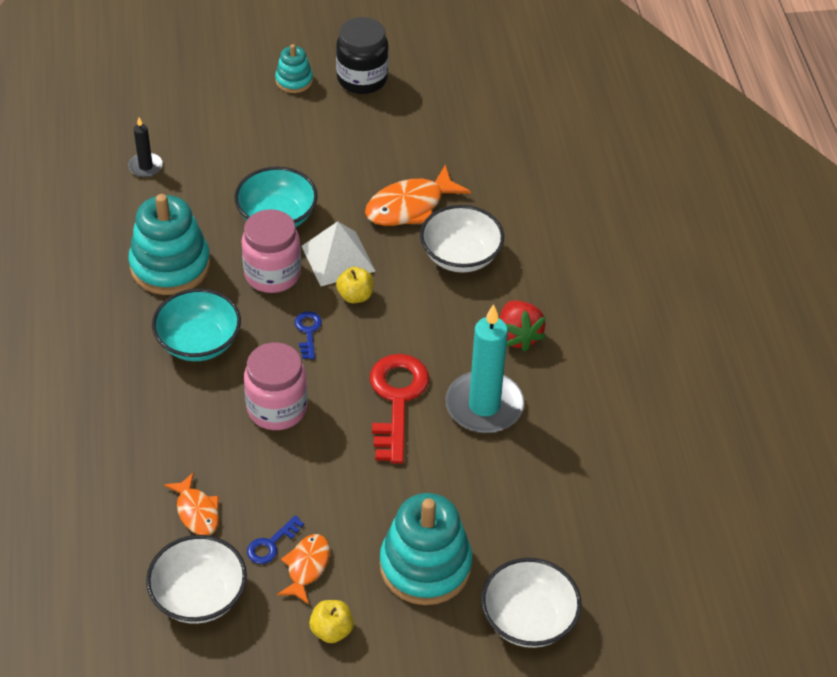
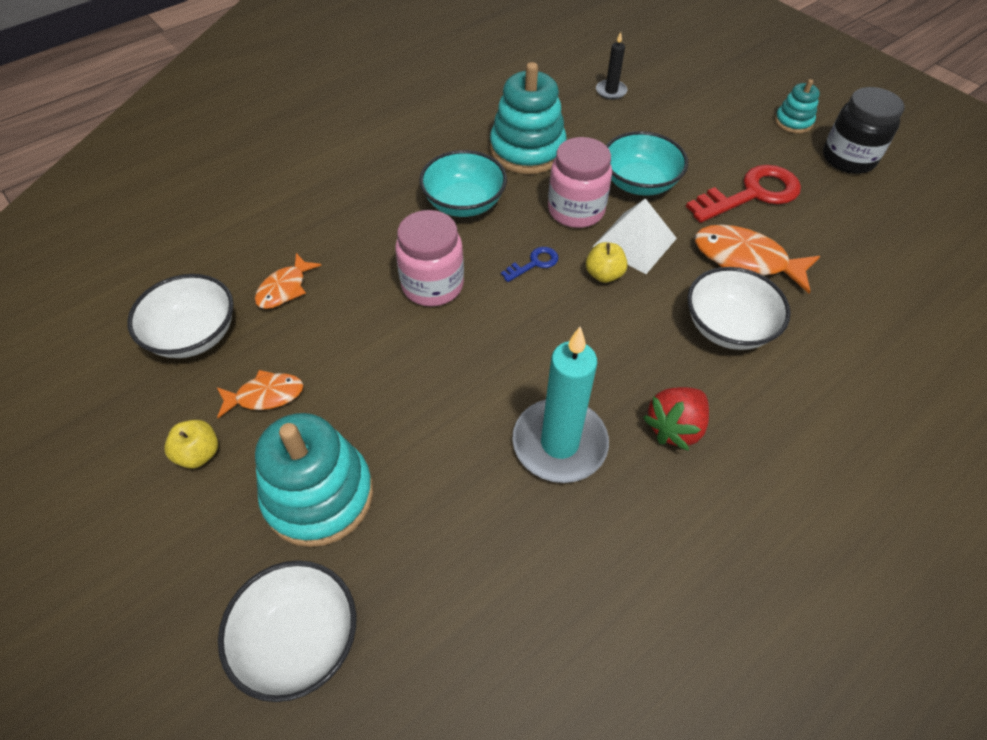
camera: 60 degrees right, 5 degrees up
blue key [247,515,304,564] -> none
red key [370,354,429,464] -> red key moved to [686,165,801,223]

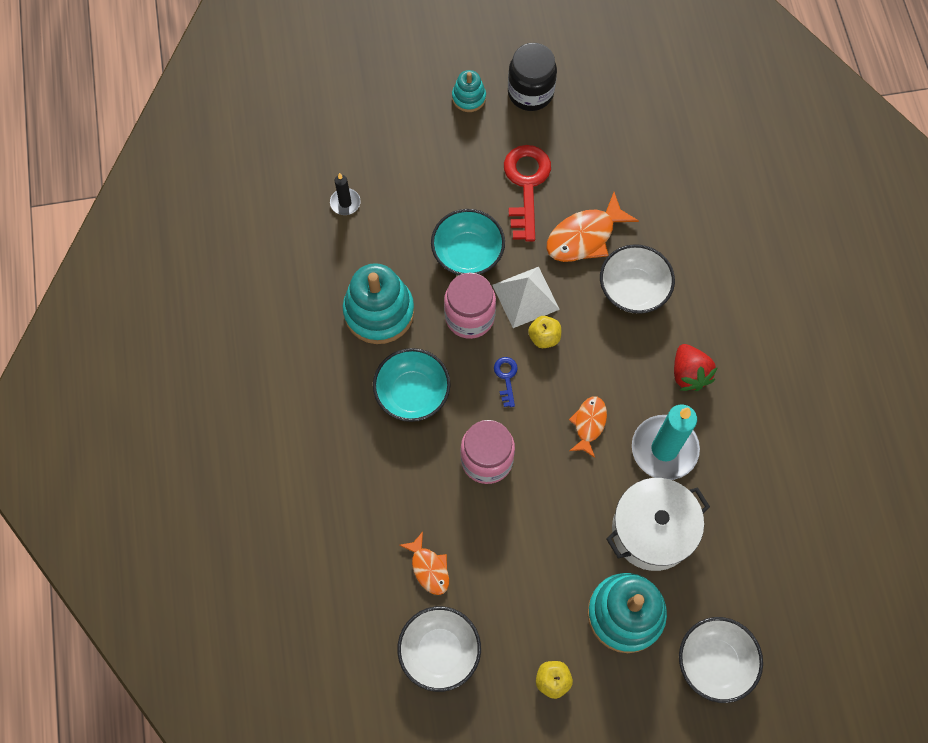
camera: 60 degrees left, 15 degrees up
orange fish [217,370,303,418] -> orange fish moved to [569,396,607,458]
none -> white pot [606,478,710,571]

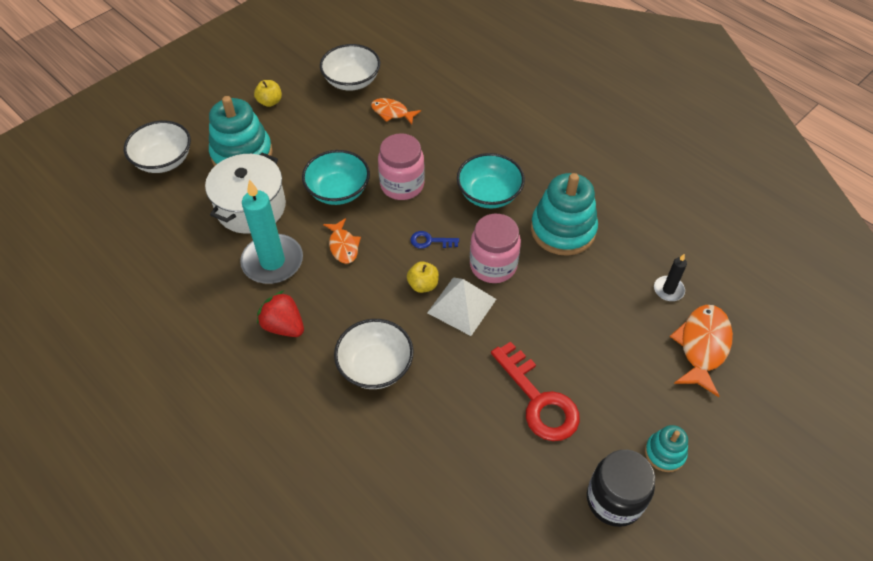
camera: 145 degrees right, 15 degrees down
turquoise bowl [431,209,505,275] -> turquoise bowl moved to [302,150,370,205]
blue key [494,357,518,407] -> blue key turned 135 degrees clockwise [410,231,459,249]
orange fish [546,192,639,262] -> orange fish moved to [670,305,733,397]

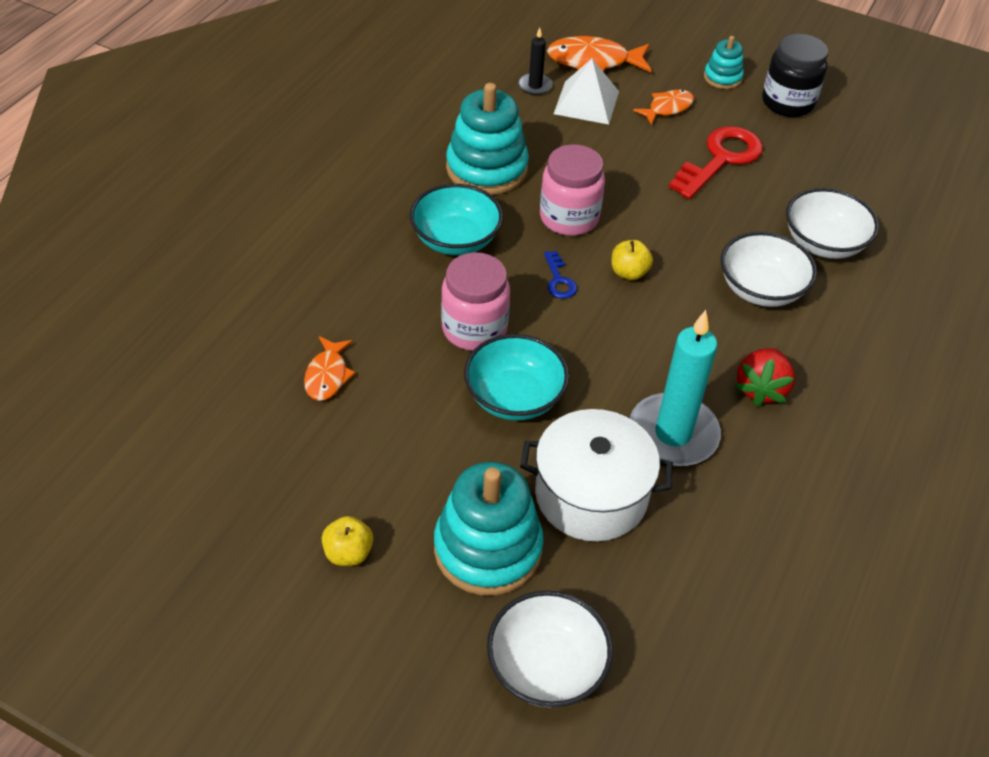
camera: 110 degrees left, 5 degrees down
white bowl [320,44,380,90] -> white bowl moved to [786,188,879,259]
orange fish [323,218,361,264] -> orange fish moved to [633,90,694,125]
white pyramid [427,277,496,336] -> white pyramid moved to [554,59,619,124]

